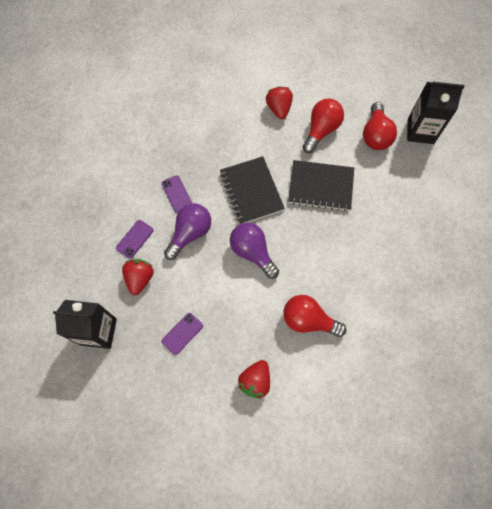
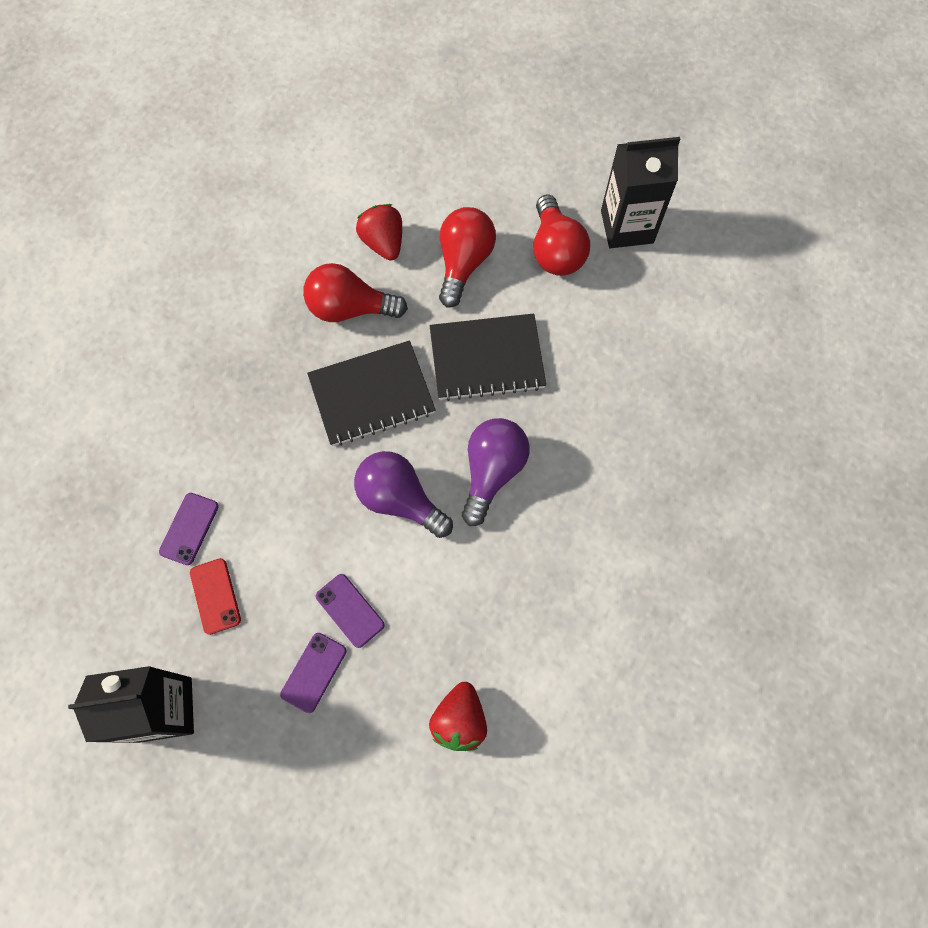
camera: 15 degrees left, 0 degrees up
red strawberry [122,259,154,295] -> red phone [190,558,241,635]
purple phone [162,175,192,212] -> purple phone moved to [316,574,385,648]
purple light bulb [164,203,211,260] -> purple light bulb moved to [462,418,530,526]
black notebook [220,156,285,224] -> black notebook turned 75 degrees counterclockwise [307,340,436,446]
red light bulb [283,295,347,337] -> red light bulb moved to [303,263,408,322]

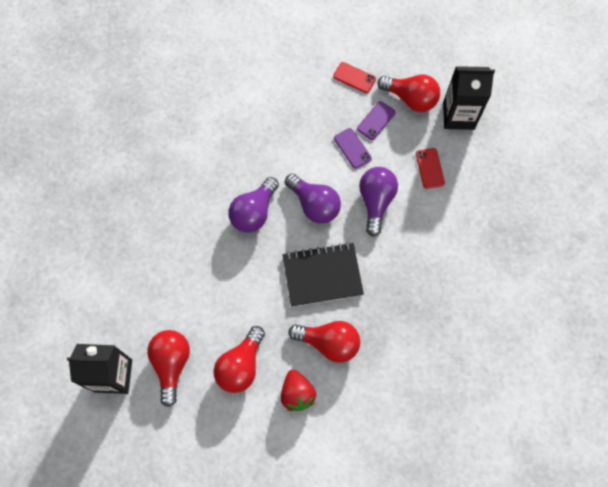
camera: 170 degrees left, 0 degrees up
purple phone [159,493,219,565] -> none
red strawberry [429,682,487,751] -> none
black notebook [430,313,546,401] -> none
none -> red phone [333,62,376,93]
none -> purple light bulb [359,167,398,237]
none -> red light bulb [377,74,440,112]

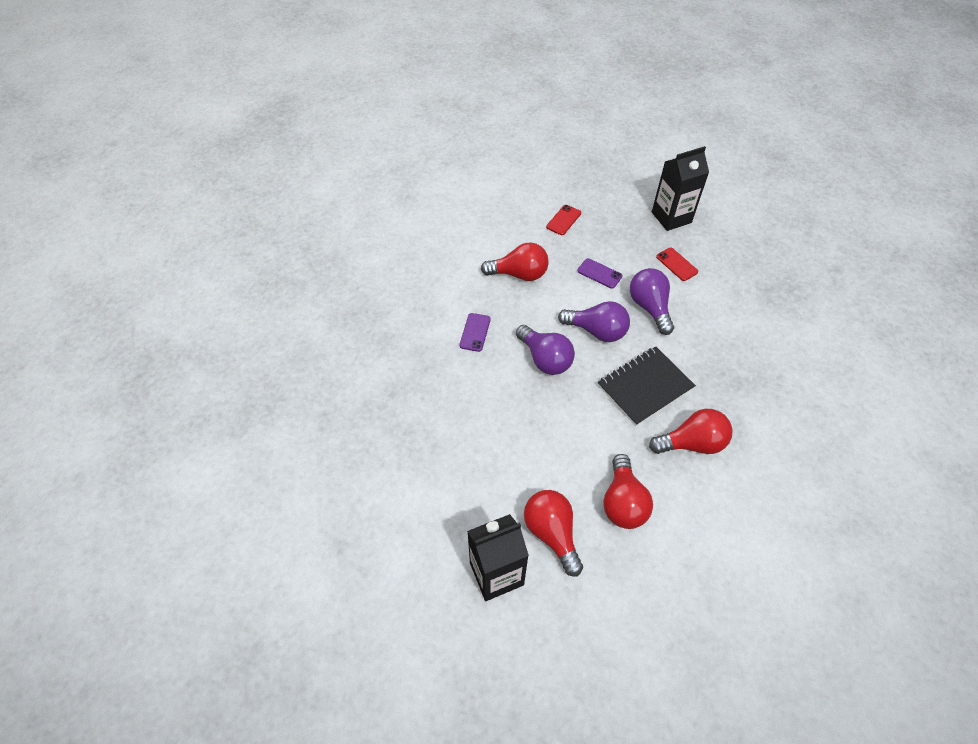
camera: 25 degrees left, 15 degrees down
purple light bulb [228,177,279,233] -> purple light bulb turned 45 degrees counterclockwise [516,325,575,375]
red strawberry [281,370,316,411] -> none
red phone [333,62,376,93] -> red phone turned 60 degrees counterclockwise [546,205,581,235]
purple phone [357,101,396,140] -> purple phone moved to [459,313,491,352]
red light bulb [377,74,440,112] -> red light bulb moved to [481,242,549,281]

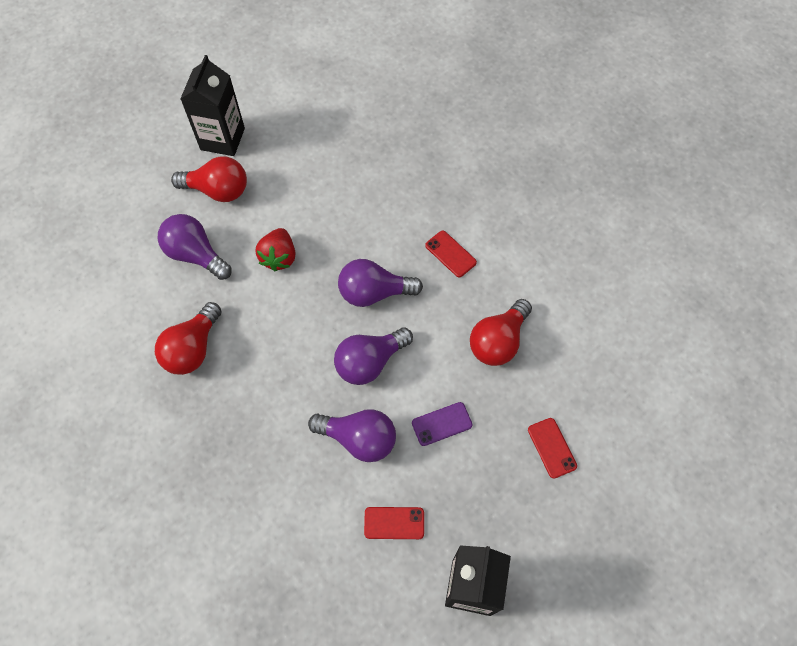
camera: 125 degrees right, 10 degrees up
purple phone [459,313,491,352] -> red phone [425,231,477,277]
black notebook [598,346,696,426] -> none
red light bulb [603,454,653,529] -> purple light bulb [158,214,232,280]
none -> red strawberry [255,228,295,272]

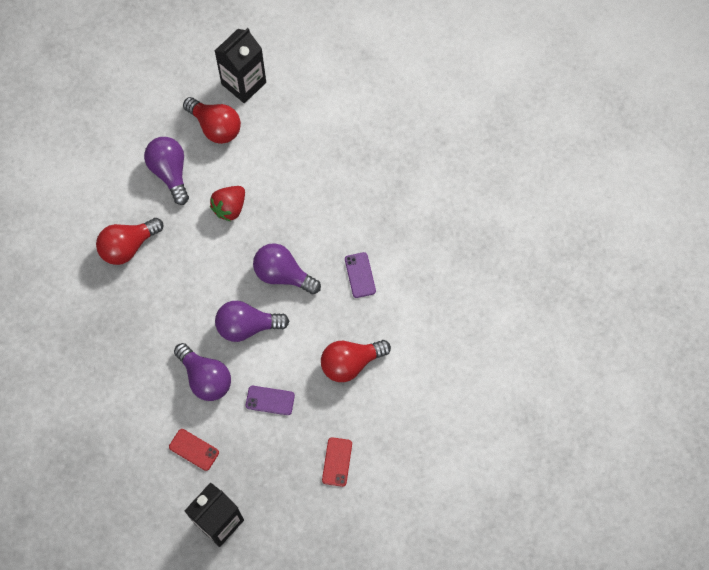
camera: 30 degrees right, 5 degrees up
red phone [425,231,477,277] -> purple phone [345,252,376,298]

